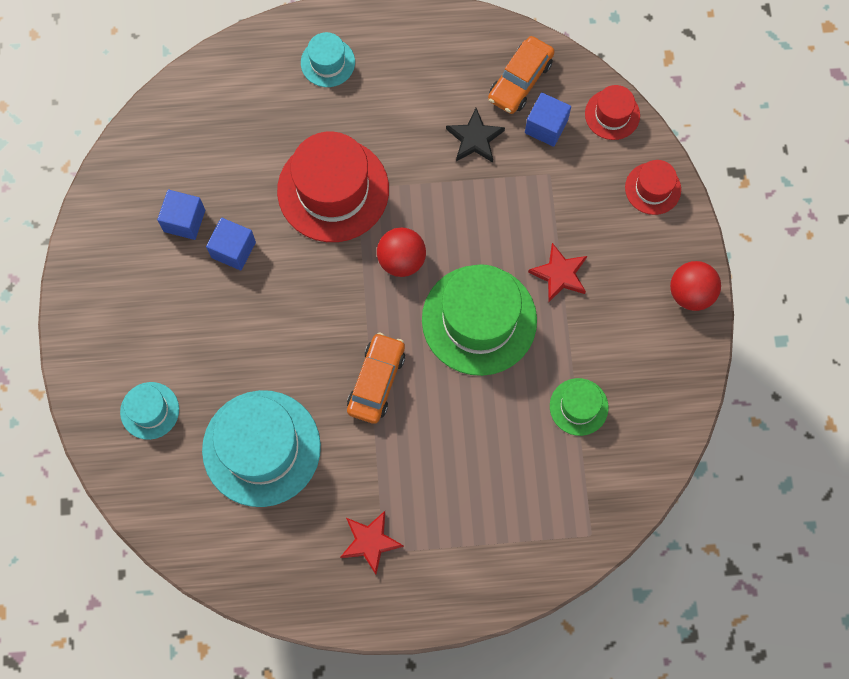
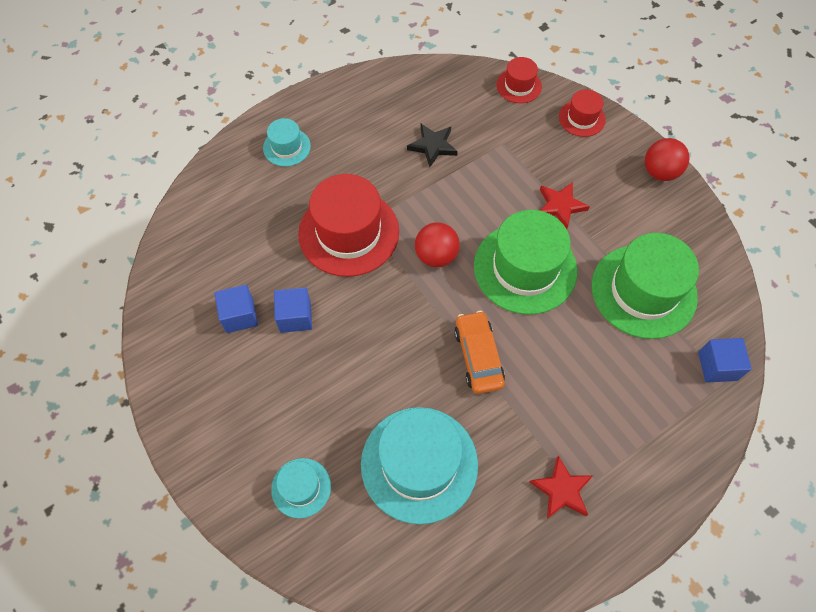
camera: 30 degrees left, 10 degrees down
orange car [488,36,555,114] -> none
blue cube [525,93,571,147] -> blue cube moved to [698,338,752,383]
green hat [550,378,608,436] -> green hat [592,233,699,339], size x1.99

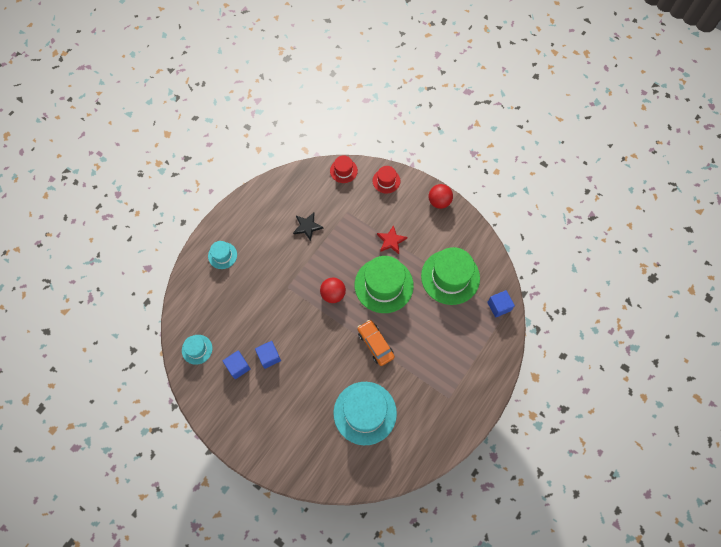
camera: 20 degrees left, 5 degrees up
turquoise hat [271,458,331,519] -> turquoise hat moved to [182,335,212,365]
red hat [298,174,399,277] -> none
red star [530,455,593,519] -> none

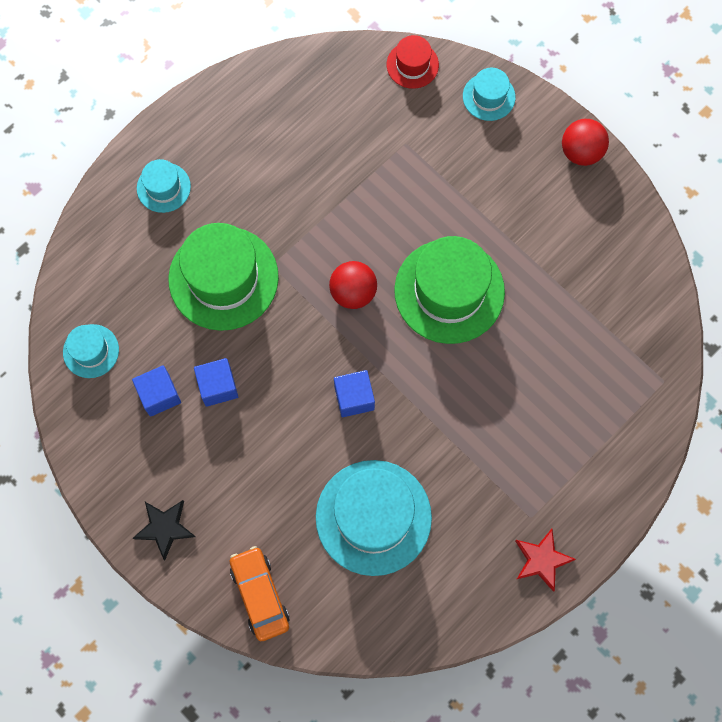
camera: 10 degrees right, 5 degrees up
black star [293,213,324,241] -> black star moved to [133,500,196,561]
orange car [357,320,395,366] -> orange car moved to [230,546,290,641]
red hat [373,166,400,194] -> turquoise hat [463,68,516,121]
red star [377,225,407,254] -> red star moved to [515,529,576,592]
green hat [421,247,480,305] -> green hat moved to [168,223,279,331]
blue cube [487,290,515,318] -> blue cube moved to [334,370,375,417]

